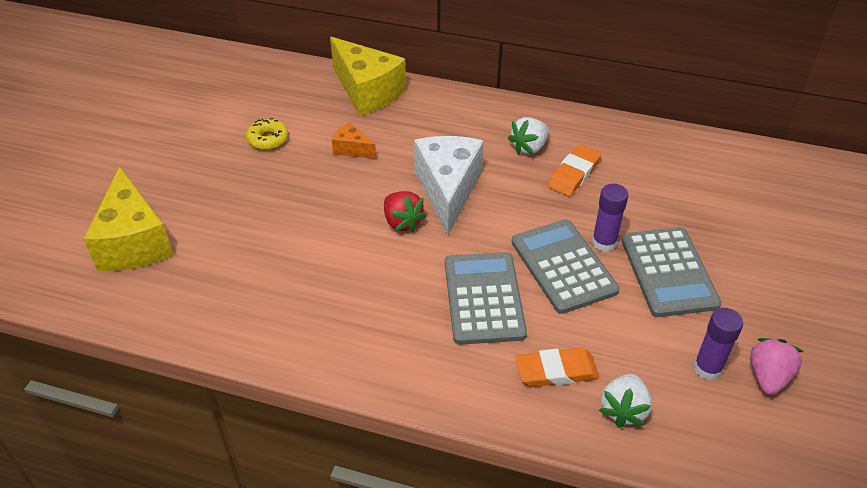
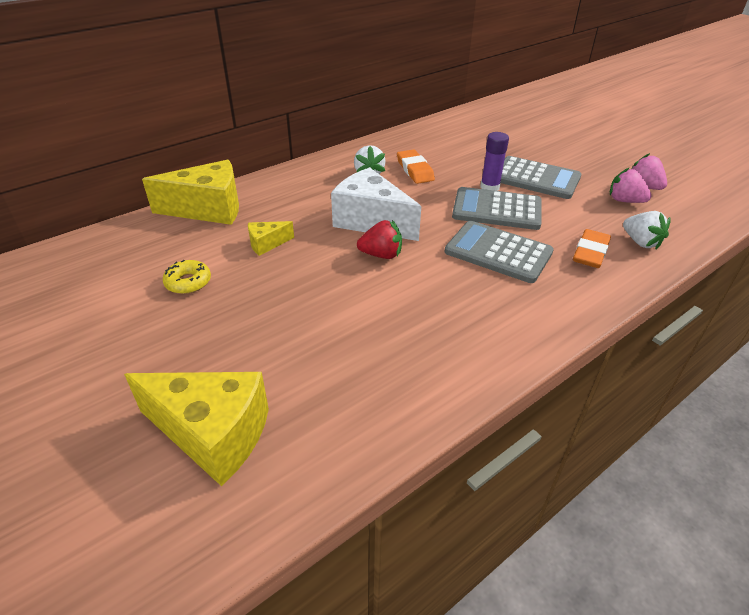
camera: 55 degrees left, 5 degrees down
orange cheese [332,122,376,159] -> yellow cheese [248,221,294,256]
purple glue stick [694,308,743,380] -> pink strawberry [610,167,652,203]

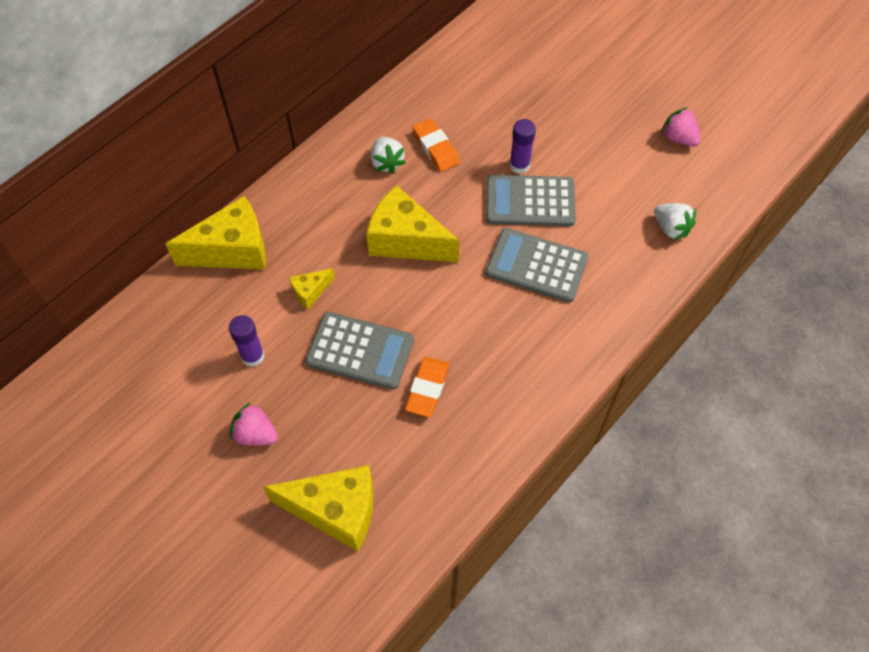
camera: 10 degrees left, 20 degrees up
yellow donut [163,260,211,294] -> purple glue stick [229,315,265,367]
white cheese [331,167,421,241] -> yellow cheese [366,185,459,262]
red strawberry [357,220,402,259] -> none
grey calculator [501,156,581,199] -> grey calculator moved to [305,312,414,389]
orange eraser [573,229,611,268] -> orange eraser moved to [405,357,449,417]
pink strawberry [610,167,652,203] -> pink strawberry moved to [230,403,278,446]

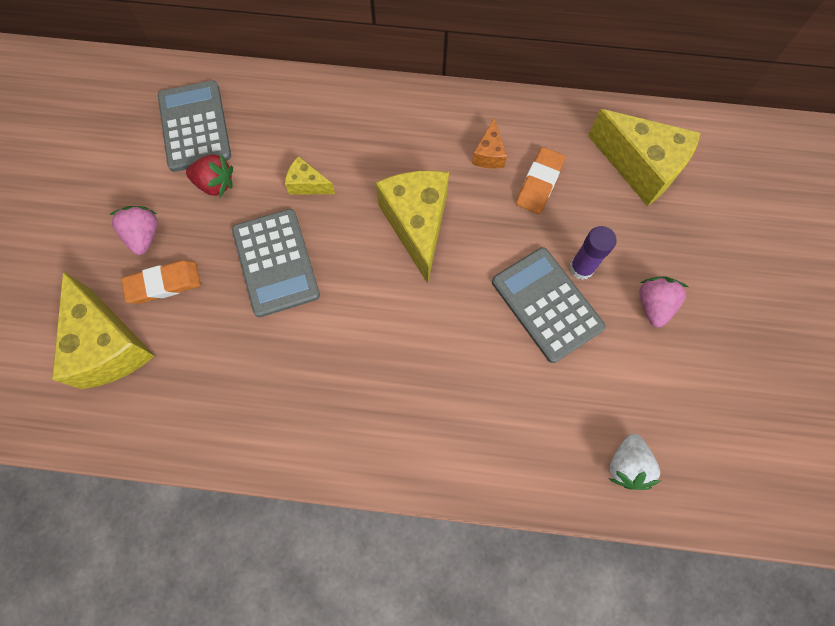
camera: 55 degrees right, 10 degrees up
yellow cheese [165,196,266,270] -> yellow cheese moved to [588,109,700,206]
purple glue stick [229,315,265,367] -> red strawberry [186,154,233,197]
white strawberry [371,137,406,174] -> orange cheese [472,118,507,169]
orange eraser [405,357,449,417] -> orange eraser moved to [121,260,201,304]
grey calculator [485,228,589,303] -> grey calculator moved to [158,80,231,172]
pink strawberry [661,107,701,147] -> pink strawberry moved to [639,276,688,327]

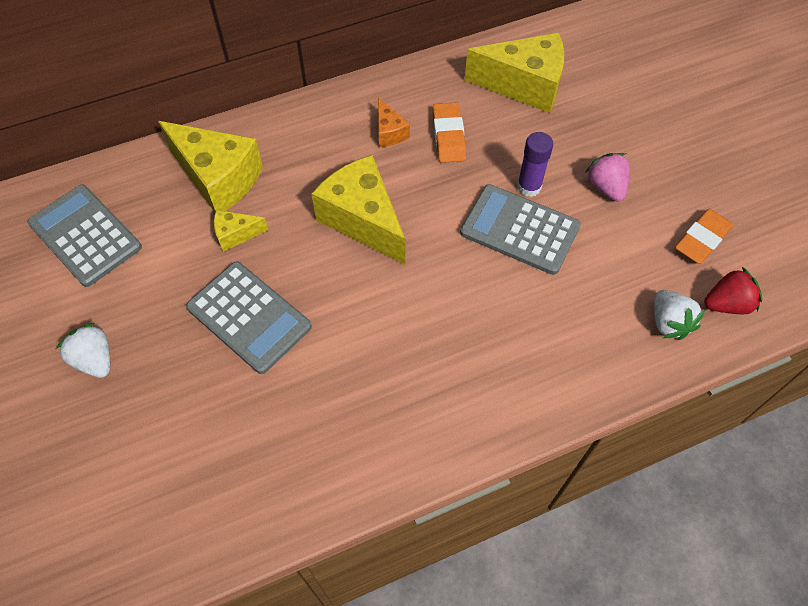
camera: 30 degrees left, 10 degrees down
yellow cheese [52,271,155,389] -> yellow cheese moved to [158,121,263,212]
pink strawberry [109,206,158,255] -> white strawberry [56,323,110,378]
orange eraser [121,260,201,304] -> orange eraser moved to [675,209,733,264]
red strawberry [186,154,233,197] -> red strawberry moved to [704,267,763,314]

